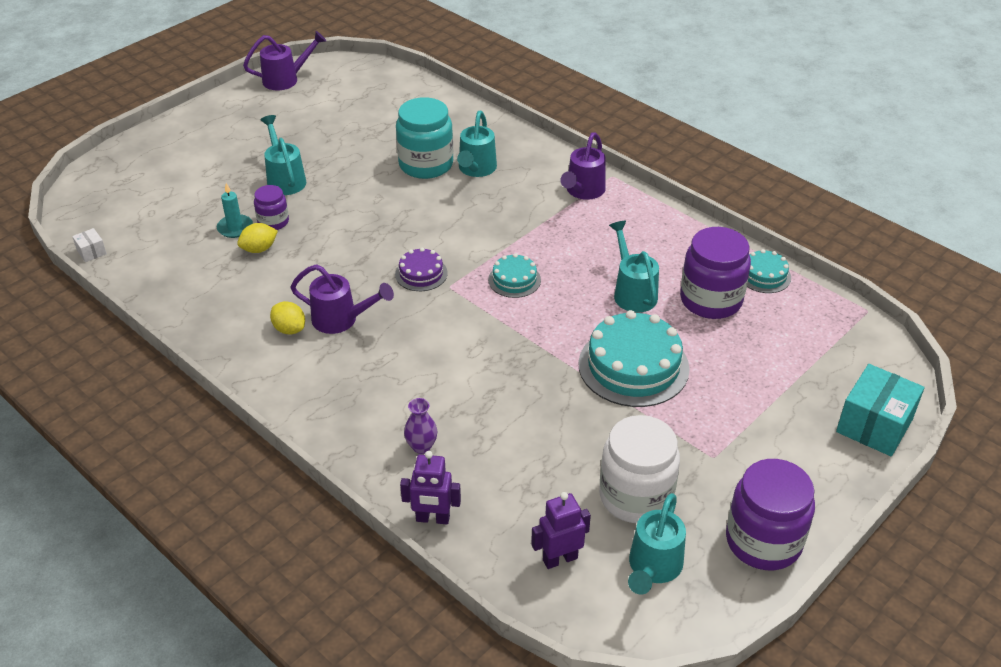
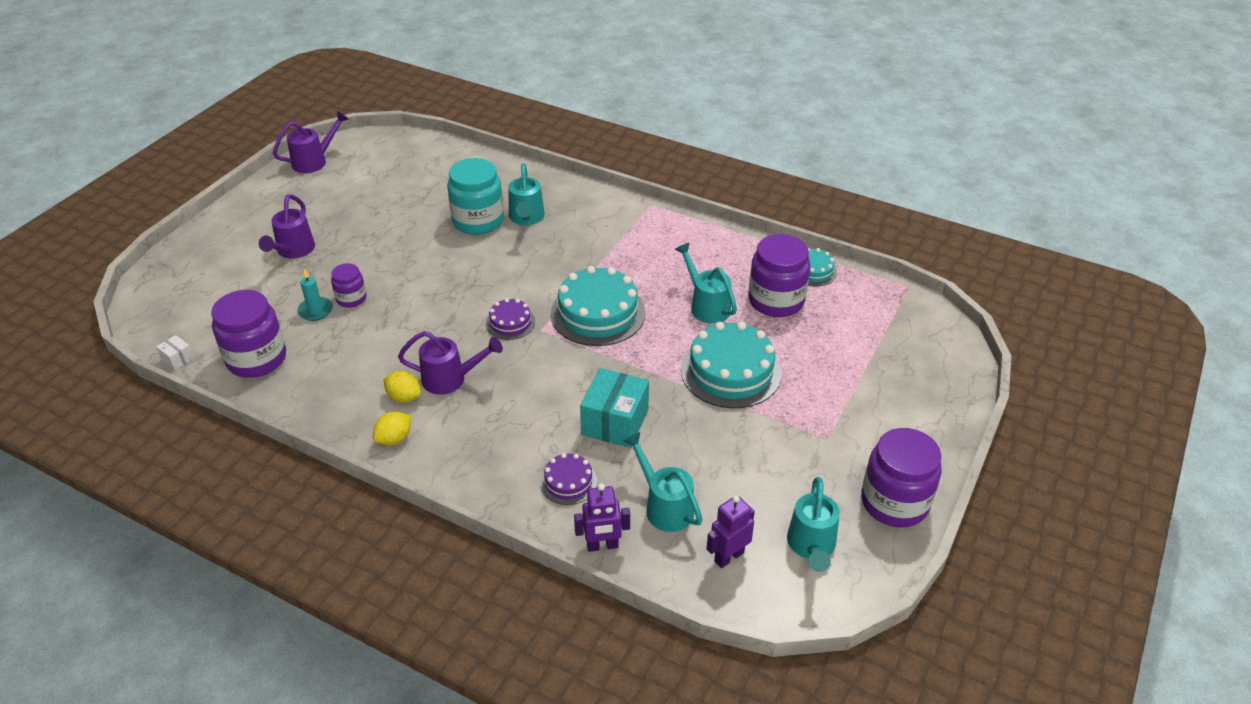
camera: 15 degrees left, 0 degrees up
yellow lemon [237,223,278,253] -> yellow lemon moved to [373,411,411,445]
turquoise watering can [260,115,306,195] -> turquoise watering can moved to [623,432,703,532]
purple vase [404,398,438,454] -> purple cake [540,453,597,505]
turquoise cake [488,253,541,298] -> turquoise cake [551,266,646,346], size x1.94
purple watering can [560,132,606,200] -> purple watering can moved to [259,194,315,259]
white jar [599,415,680,523] -> none
turquoise box [836,364,925,457] -> turquoise box moved to [580,368,649,448]
none -> purple jar [211,290,286,378]

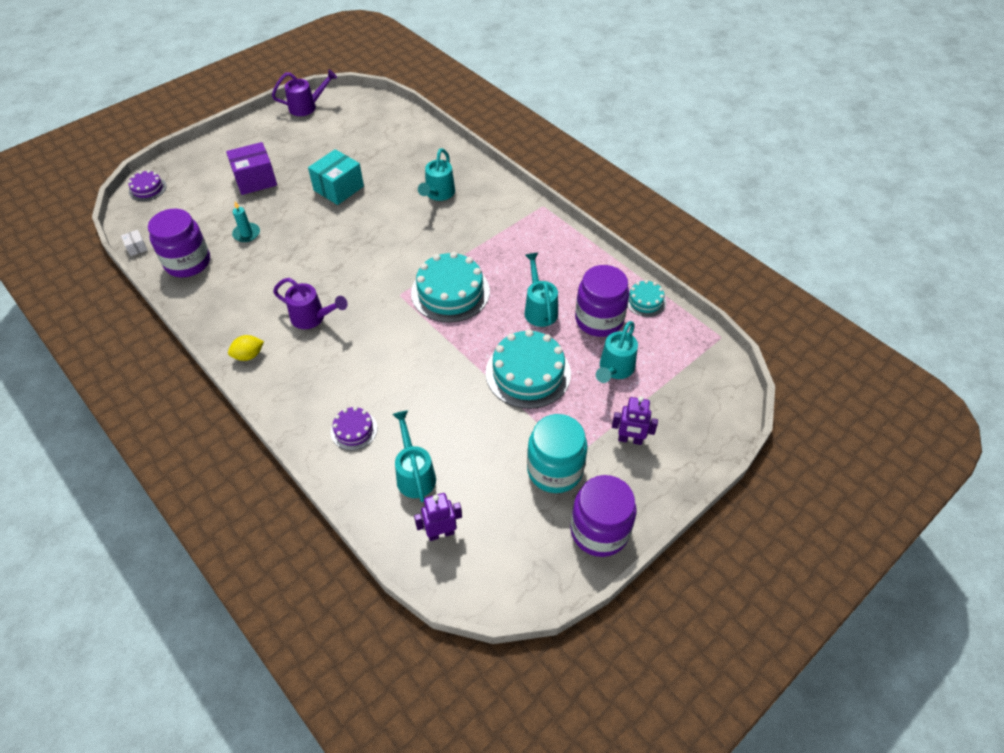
camera: 20 degrees right, 10 degrees up
purple watering can [259,194,315,259] -> purple box [226,142,277,195]
purple jar [331,263,366,308] -> none
yellow lemon [383,371,421,402] -> none
turquoise jar [447,158,504,235] -> turquoise jar moved to [527,414,588,493]
purple cake [486,298,535,340] -> purple cake moved to [128,170,167,201]
purple robot [574,483,630,552] -> purple robot moved to [612,396,658,445]
turquoise box [580,368,649,448] -> turquoise box moved to [308,149,364,205]
turquoise watering can [787,477,840,572] -> turquoise watering can moved to [596,321,638,383]

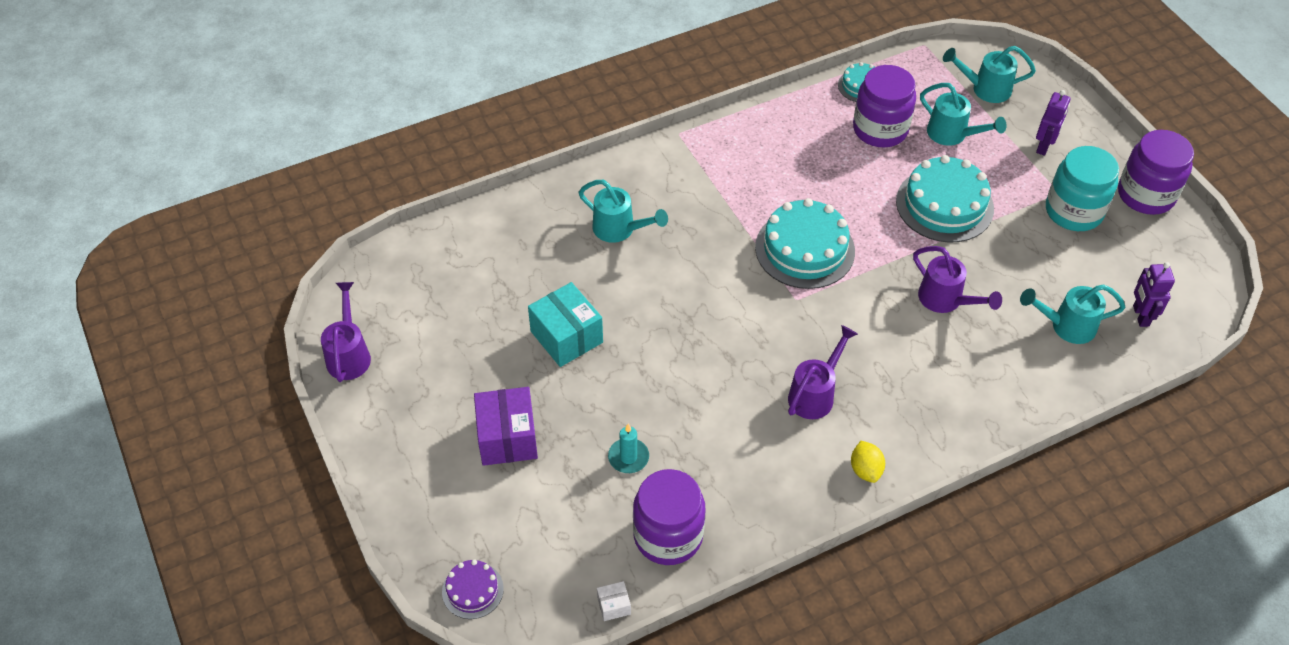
camera: 75 degrees left, 0 degrees up
purple cake [331,407,377,450] -> none
turquoise watering can [524,253,558,327] -> turquoise watering can moved to [943,46,1036,103]
none -> purple watering can [913,246,1002,313]

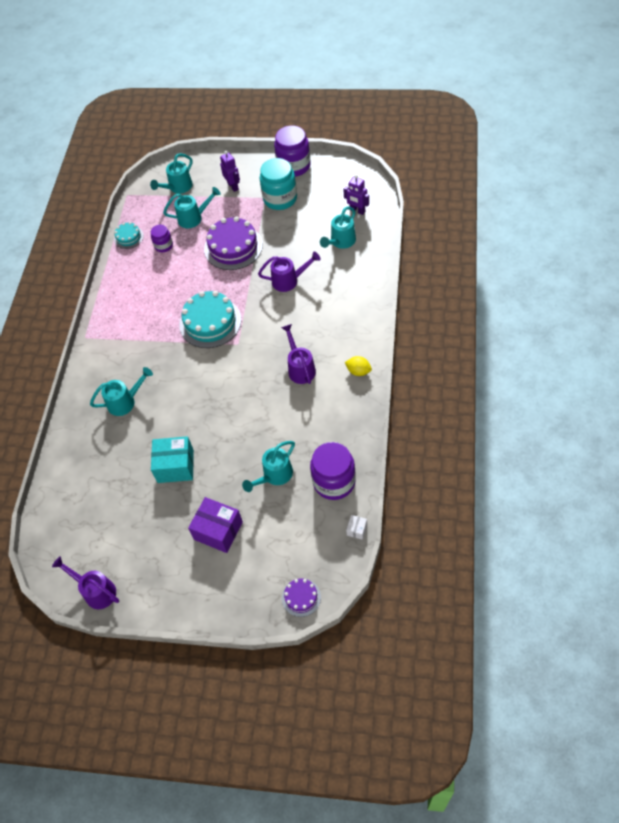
camera: 50 degrees left, 5 degrees up
turquoise candle [608,424,649,473] -> turquoise watering can [242,441,295,492]
purple jar [853,65,916,147] -> purple jar [151,225,173,252], size x0.54
turquoise cake [896,155,994,243] -> purple cake [204,217,263,270]

